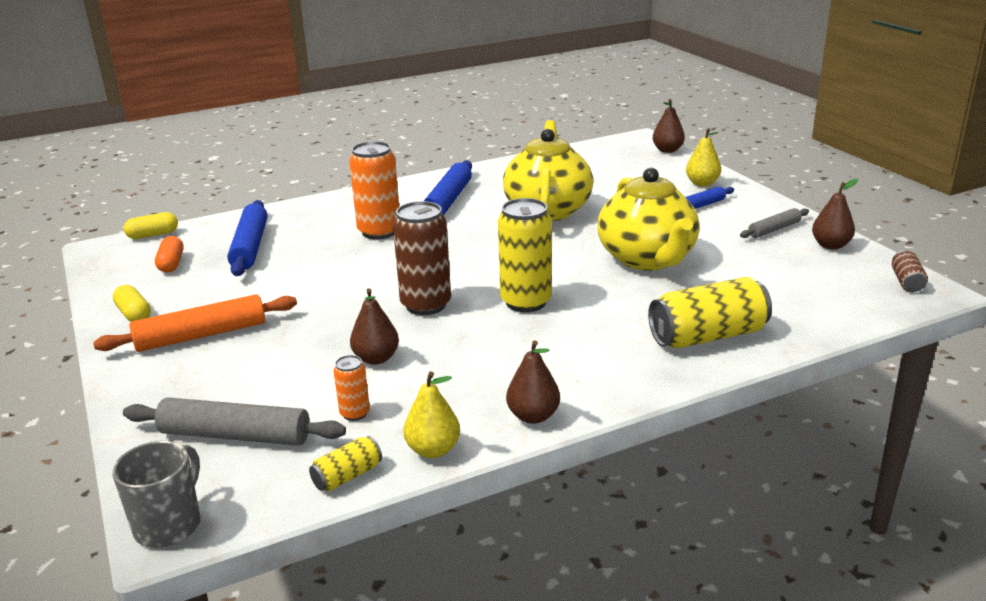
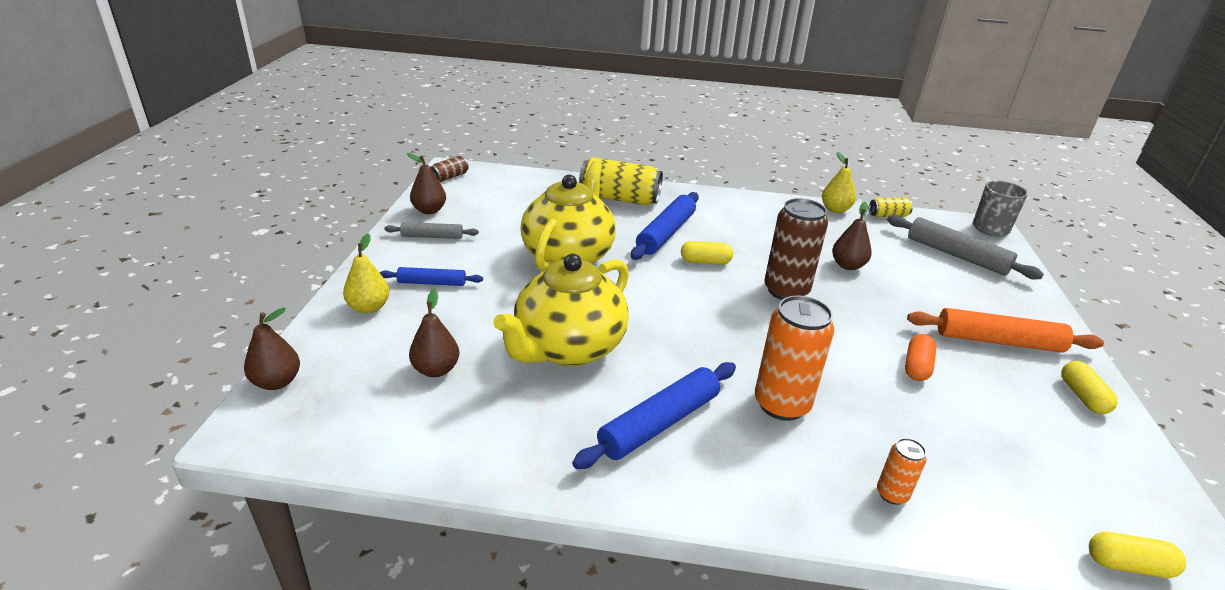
camera: 150 degrees left, 5 degrees up
orange capsule [155,236,184,273] -> orange capsule moved to [905,334,937,381]
blue rolling pin [227,200,268,276] -> blue rolling pin moved to [631,192,699,260]
orange can [334,355,370,421] -> orange can moved to [877,438,926,505]
yellow can [498,198,552,312] -> yellow capsule [681,241,733,265]
brown pear [506,341,560,424] -> brown pear moved to [409,289,459,377]

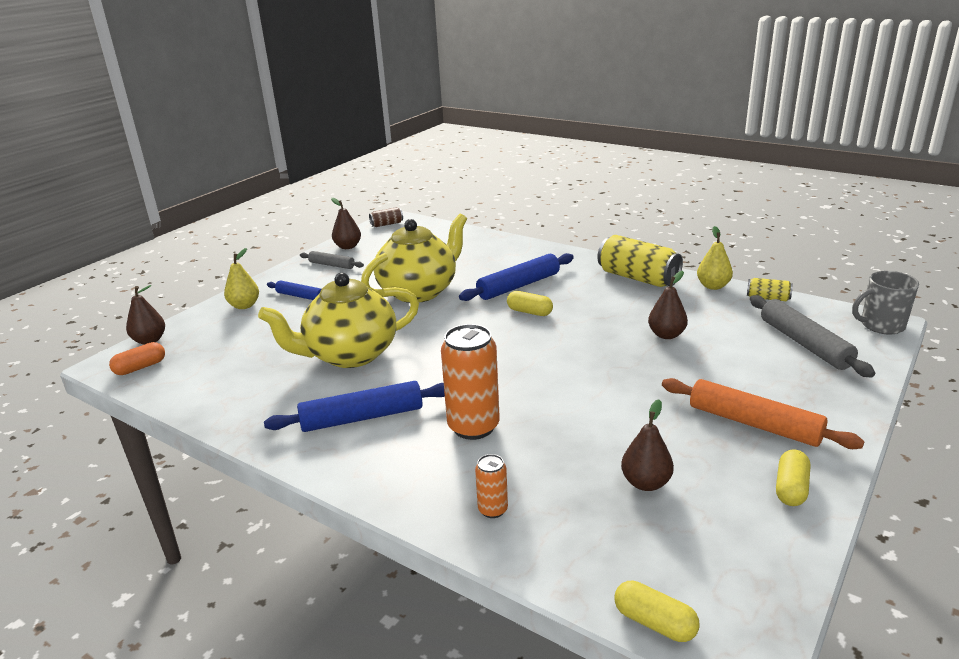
camera: 30 degrees right, 5 degrees down
brown pear [409,289,459,377] -> brown pear moved to [621,399,674,491]
yellow can [579,157,663,205] -> yellow can moved to [597,235,683,287]
brown can [764,198,828,300] -> none
orange capsule [905,334,937,381] -> orange capsule moved to [109,342,165,375]

